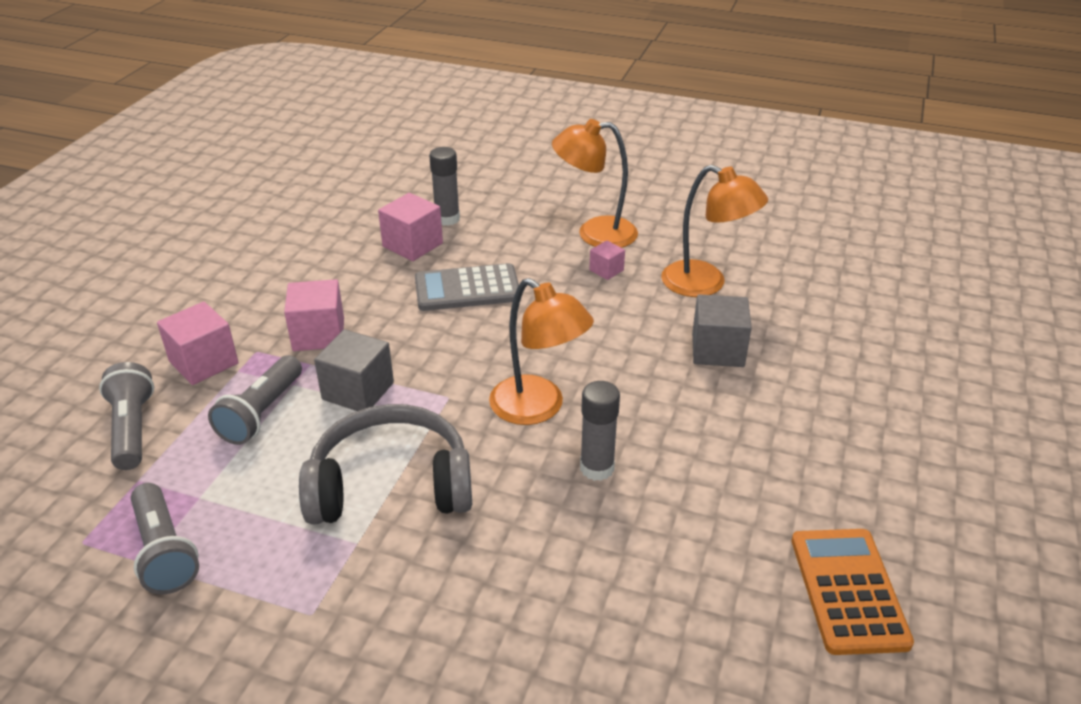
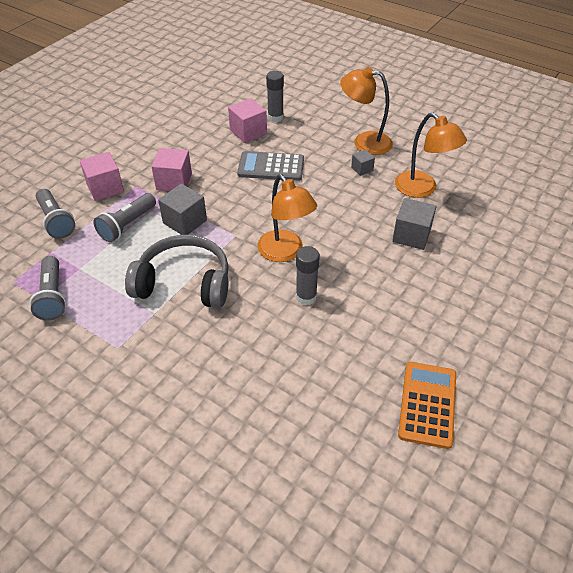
camera: 15 degrees right, 10 degrees up
grey flashlight [99,362,154,470] -> grey flashlight turned 150 degrees clockwise [36,189,75,239]
pink cube [589,240,625,280] -> grey cube [351,150,375,176]

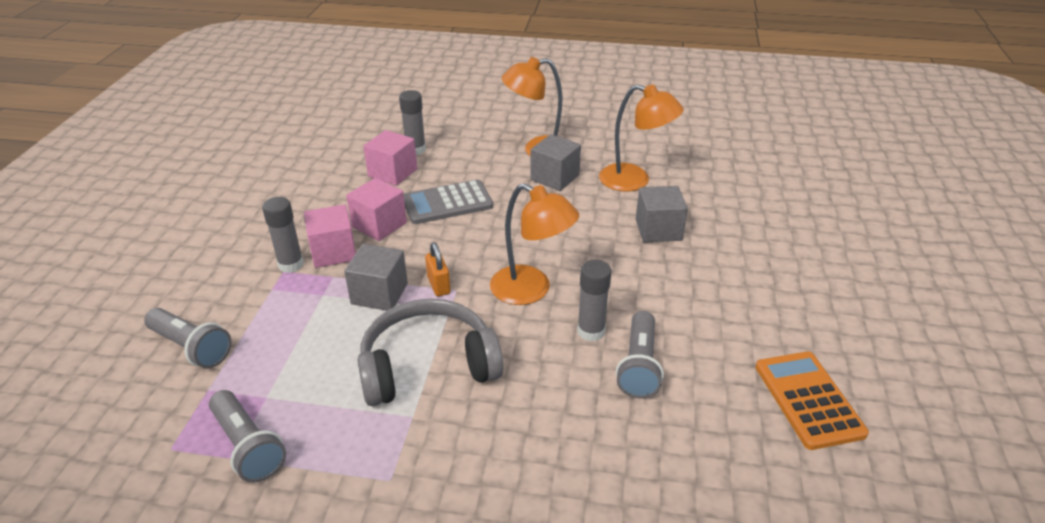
camera: 25 degrees left, 10 degrees down
pink cube [80,152,124,201] -> pink cube moved to [346,178,407,241]
grey flashlight [93,193,156,242] -> grey flashlight moved to [616,311,664,399]
grey cube [351,150,375,176] -> grey cube [530,134,581,191], size x1.81
none -> grey glue stick [262,197,304,273]
none -> orange padlock [425,242,450,296]

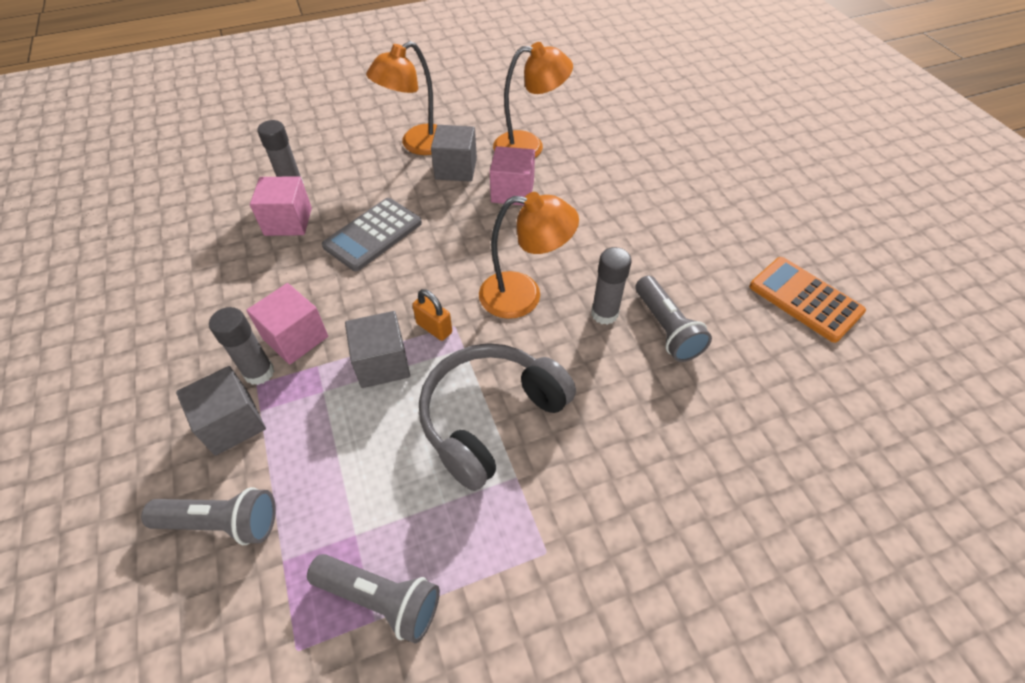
camera: 30 degrees left, 15 degrees up
pink cube [346,178,407,241] -> pink cube moved to [490,146,535,205]
grey cube [636,186,688,243] -> grey cube moved to [176,366,266,456]

